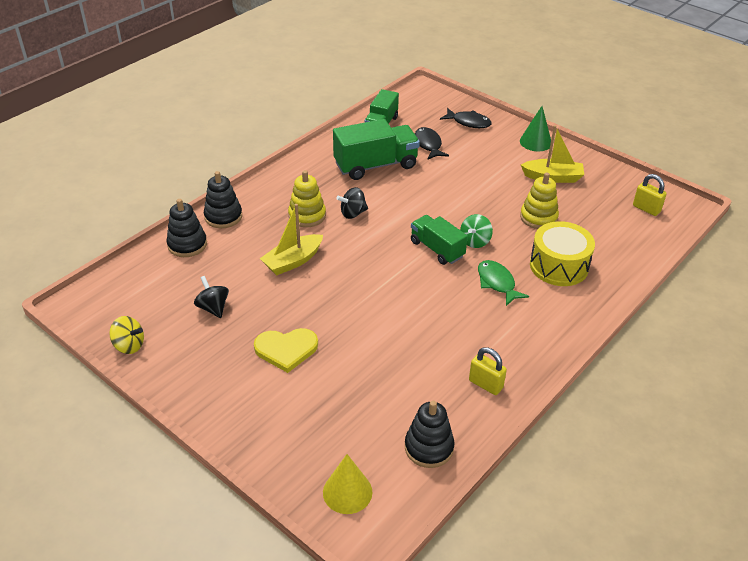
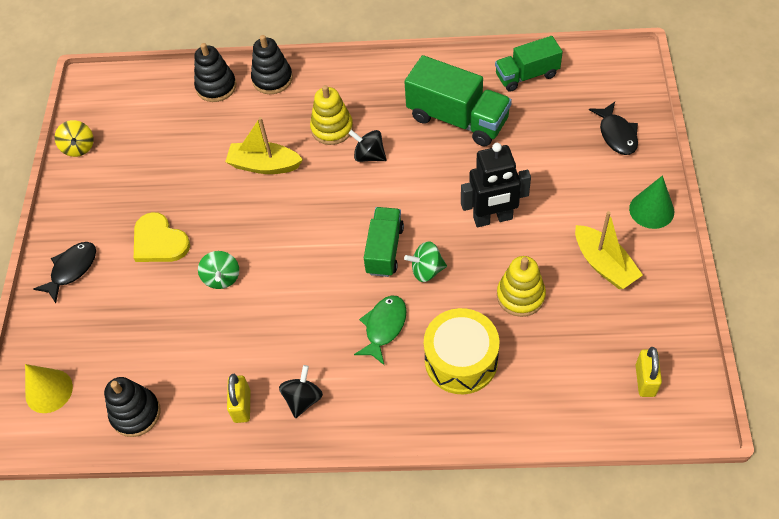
camera: 55 degrees right, 15 degrees up
black spinning top [194,276,229,318] -> black spinning top moved to [279,365,323,418]
black fish [415,127,449,160] -> black fish moved to [33,242,96,303]
none -> green spinning top [198,251,239,289]
none -> black robot [461,143,531,227]

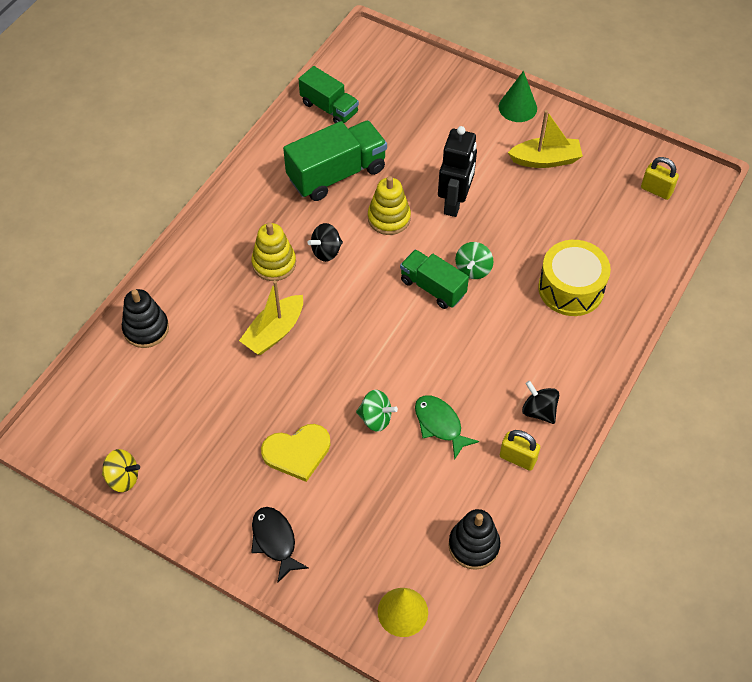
camera: 65 degrees left, 0 degrees up
black stacking toy [251,35,293,94] -> none
green fish [354,296,407,365] -> green fish moved to [415,395,479,460]
green truck [495,36,563,92] -> green truck turned 60 degrees counterclockwise [299,66,359,123]
yellow stacking toy [497,256,546,317] -> yellow stacking toy moved to [368,176,411,235]
black fish [589,102,638,155] -> none

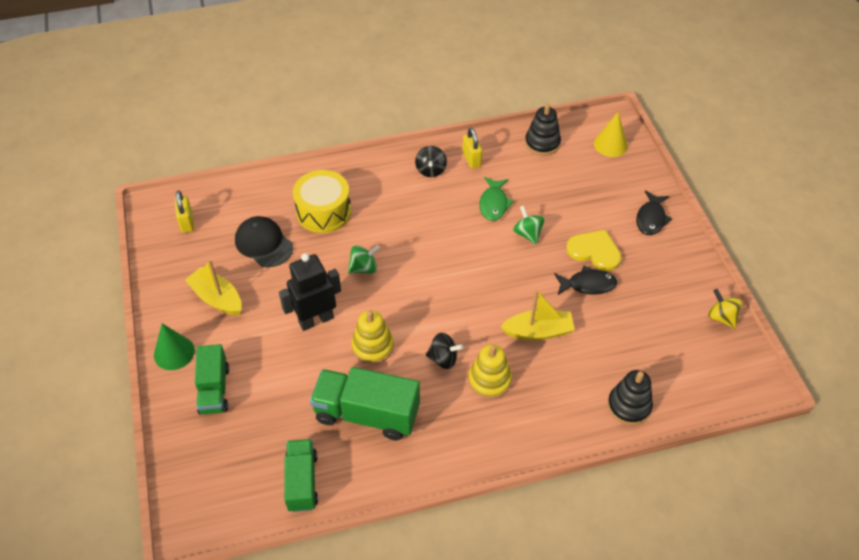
camera: 135 degrees left, 5 degrees down
green truck [400,249,469,309] -> green truck moved to [195,344,229,415]
none -> black cap [235,216,293,267]
none -> black fish [554,266,617,295]

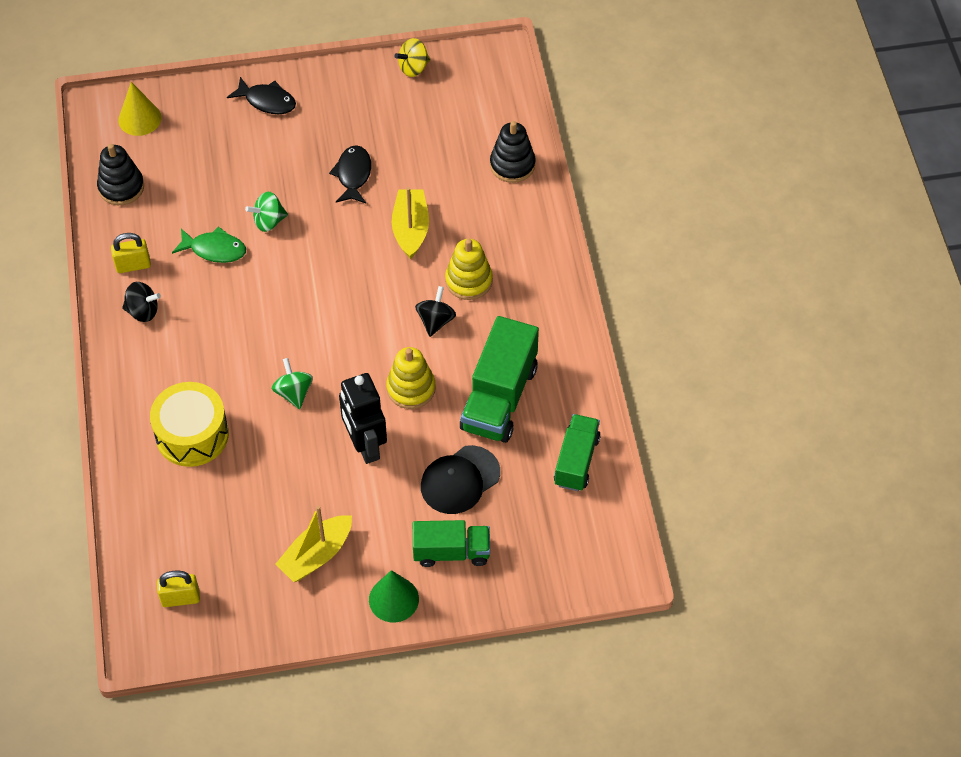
camera: 85 degrees left, 5 degrees up
black cap [235,216,293,267] -> black cap moved to [421,445,500,514]
green truck [284,439,318,512] -> green truck turned 105 degrees clockwise [554,414,601,491]
yellow heart [566,230,622,271] -> none

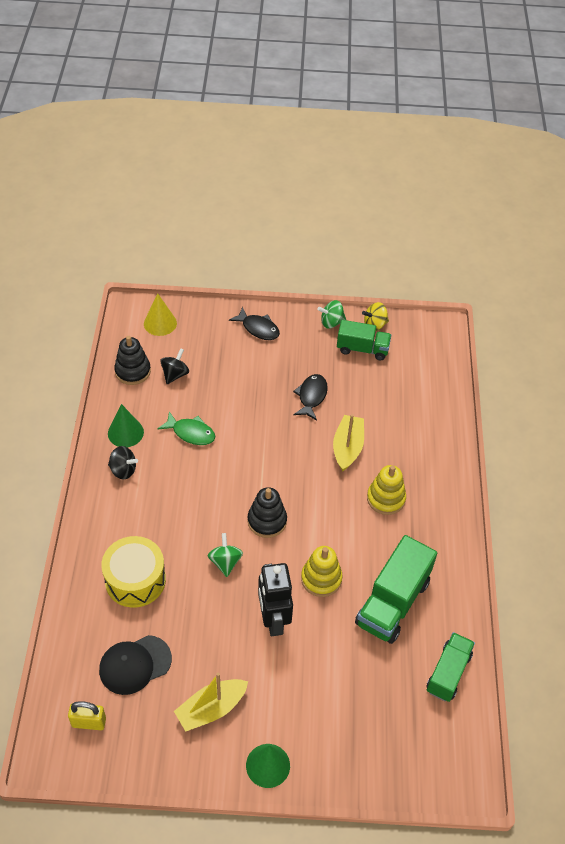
camera: 10 degrees right, 5 degrees down
yellow padlock [111,233,151,273] -> green cone [108,404,144,447]
green spinning top [245,192,288,232] -> green spinning top moved to [318,300,346,329]
green truck [413,520,490,567] -> green truck moved to [337,320,391,360]
black spinning top [415,286,456,337] -> black spinning top moved to [160,348,189,384]
black cap [421,445,500,514] -> black cap moved to [99,635,172,695]
black stacking toy [490,121,536,183] -> black stacking toy moved to [248,487,287,538]

